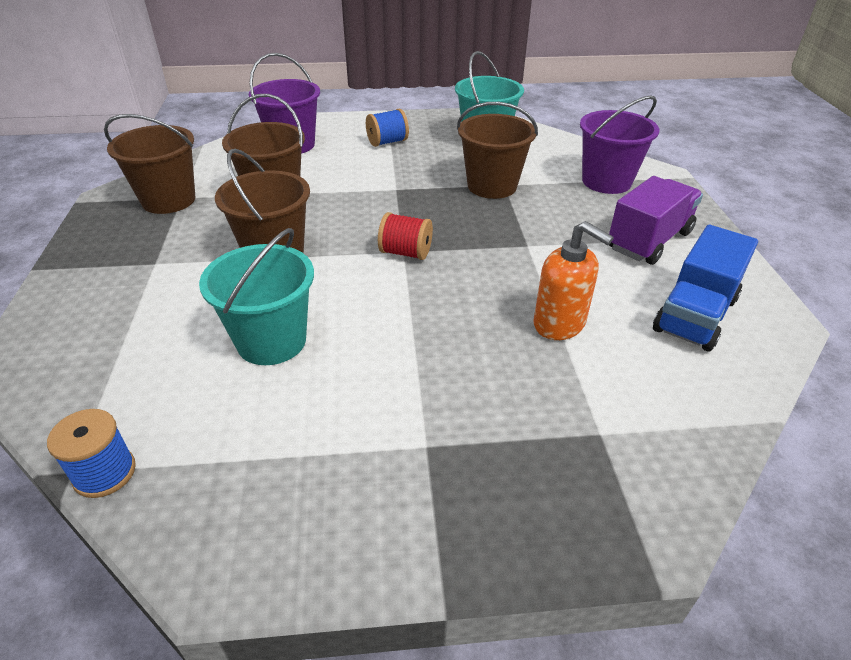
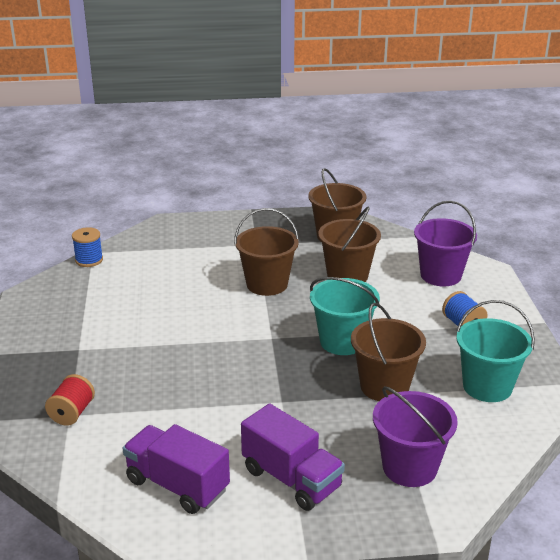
camera: 90 degrees right, 10 degrees down
turquoise bucket [199,228,314,365] -> turquoise bucket moved to [310,277,380,355]
red spool [378,212,433,260] -> red spool moved to [45,374,95,426]
orange soap dispenser [533,221,614,340] -> none
blue truck [653,225,758,352] -> purple truck [123,424,230,514]

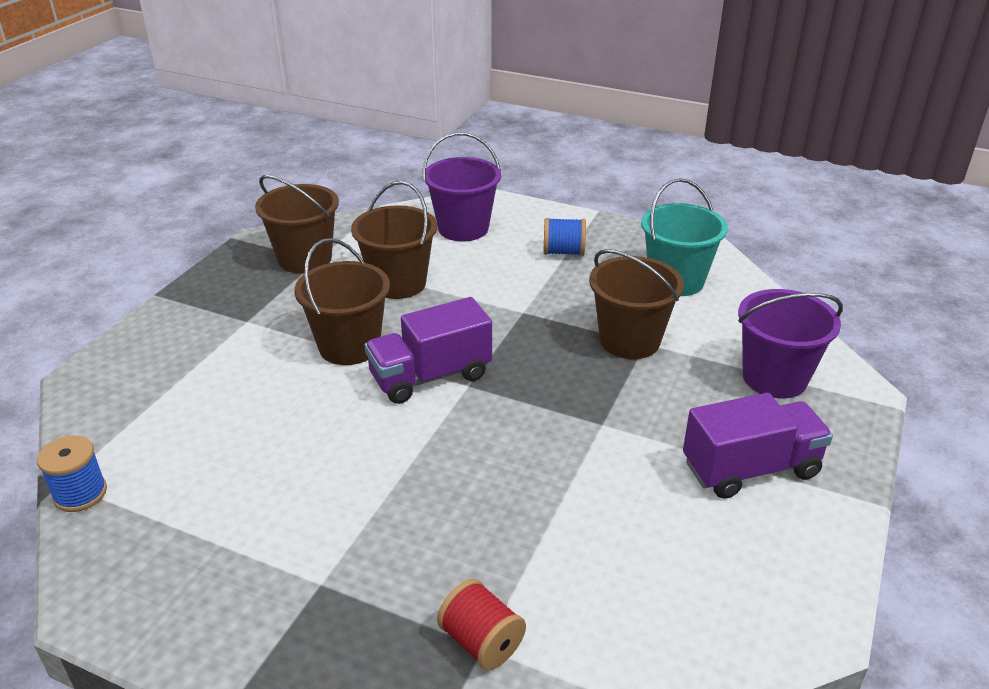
camera: 60 degrees left, 5 degrees up
purple truck [123,424,230,514] -> purple truck moved to [365,297,492,404]
turquoise bucket [310,277,380,355] -> none

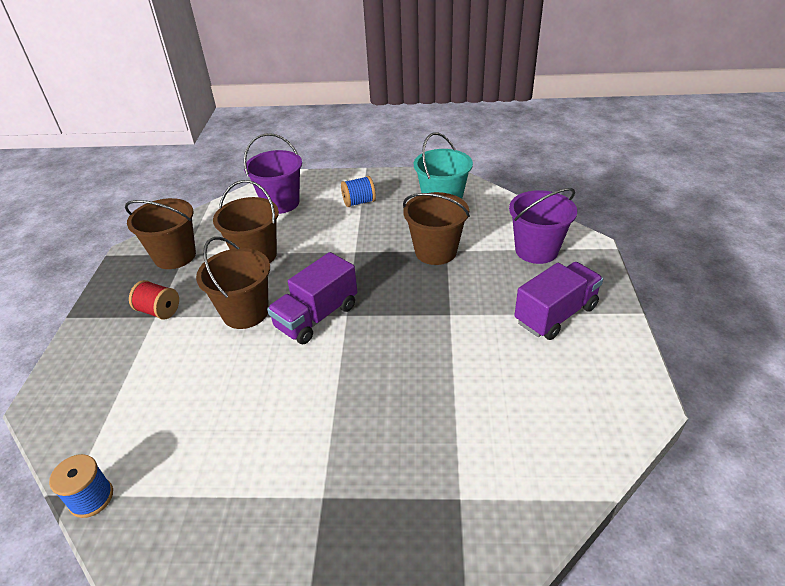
camera: 20 degrees left, 5 degrees up
red spool [437,579,526,670] -> red spool moved to [129,280,179,320]

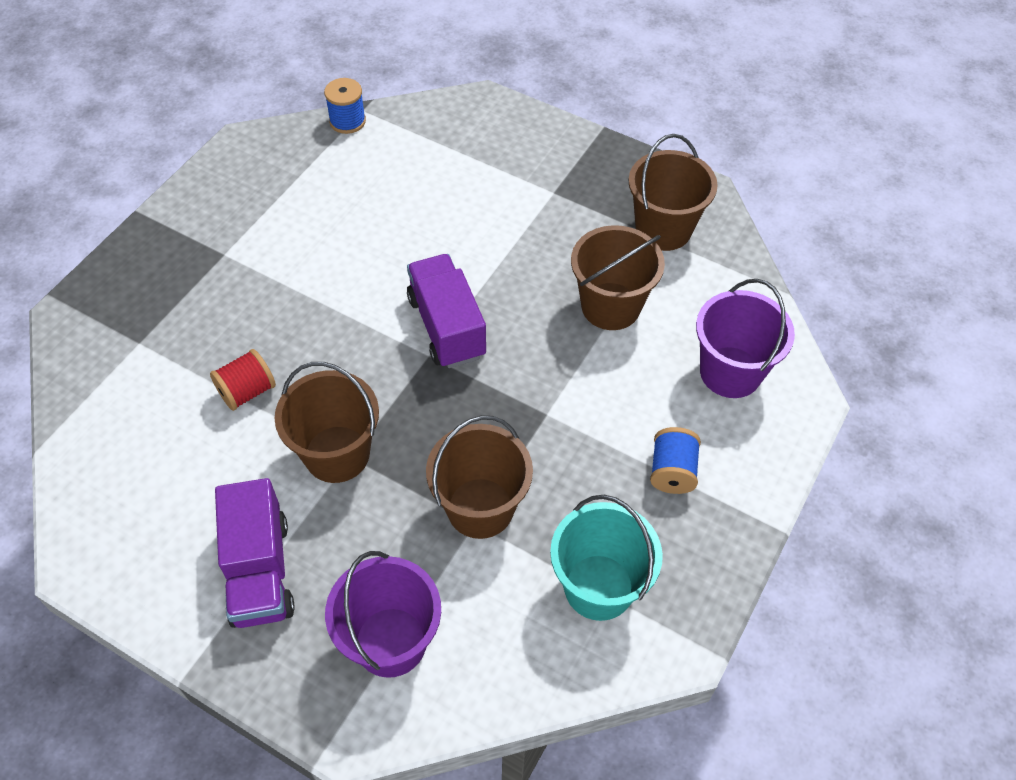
camera: 115 degrees right, 15 degrees up
red spool [129,280,179,320] -> red spool moved to [210,349,276,411]
brown bucket [196,237,270,329] -> brown bucket moved to [274,362,379,483]

